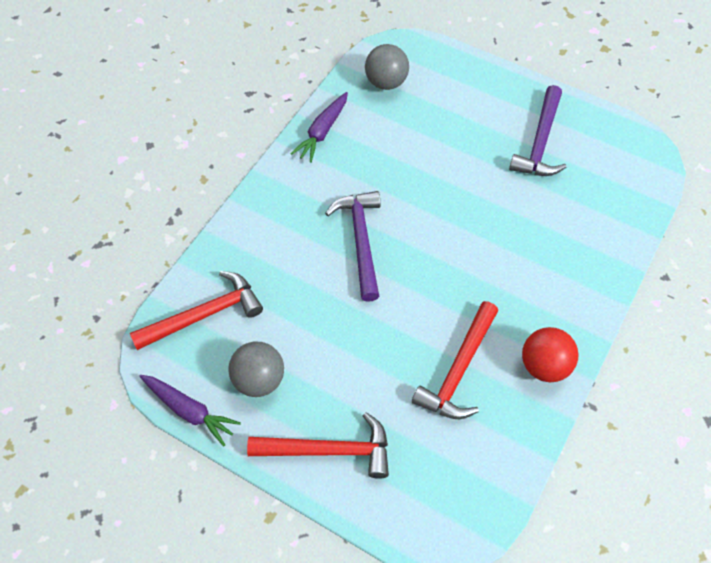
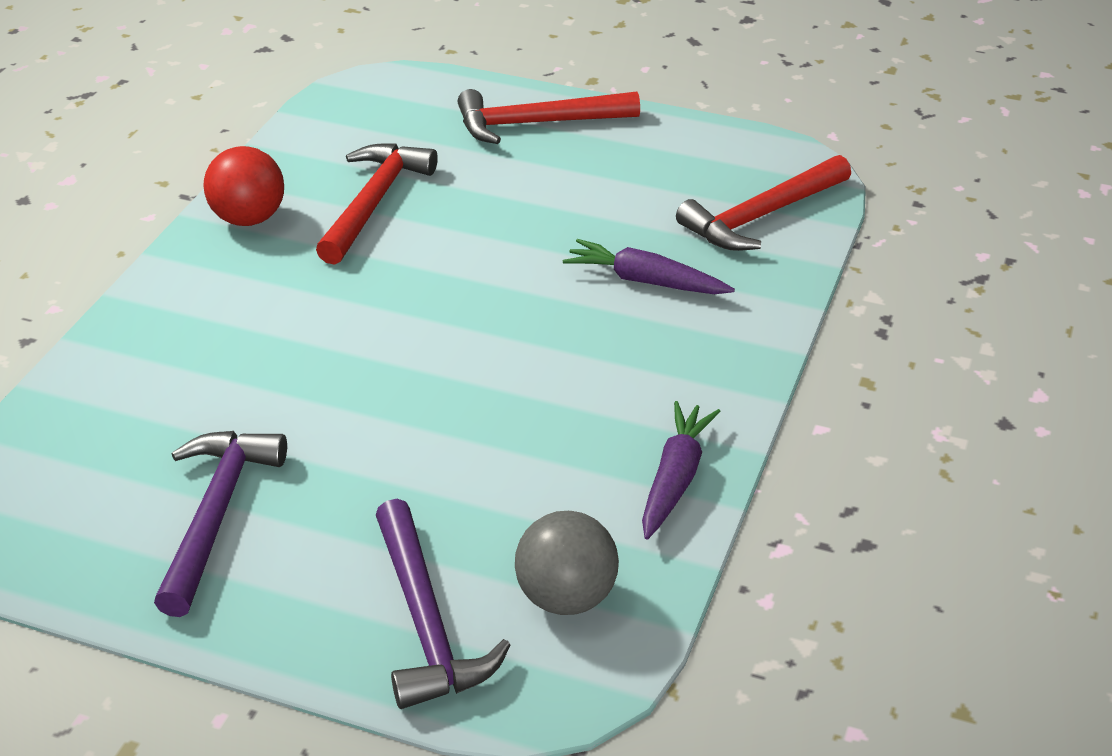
camera: 170 degrees right, 20 degrees down
purple carrot [139,375,241,446] -> purple carrot moved to [563,239,735,294]
grey ball [228,342,284,397] -> none
purple hammer [325,191,381,302] -> purple hammer moved to [376,499,510,709]

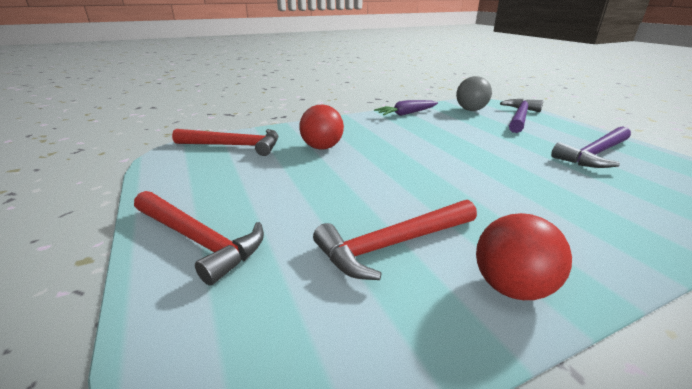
camera: 135 degrees left, 10 degrees down
purple carrot [563,239,735,294] -> red ball [299,104,344,150]

